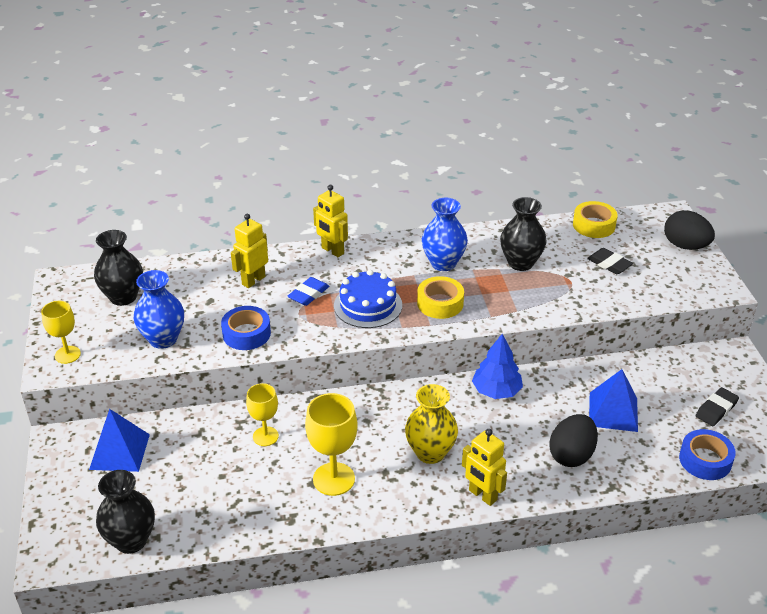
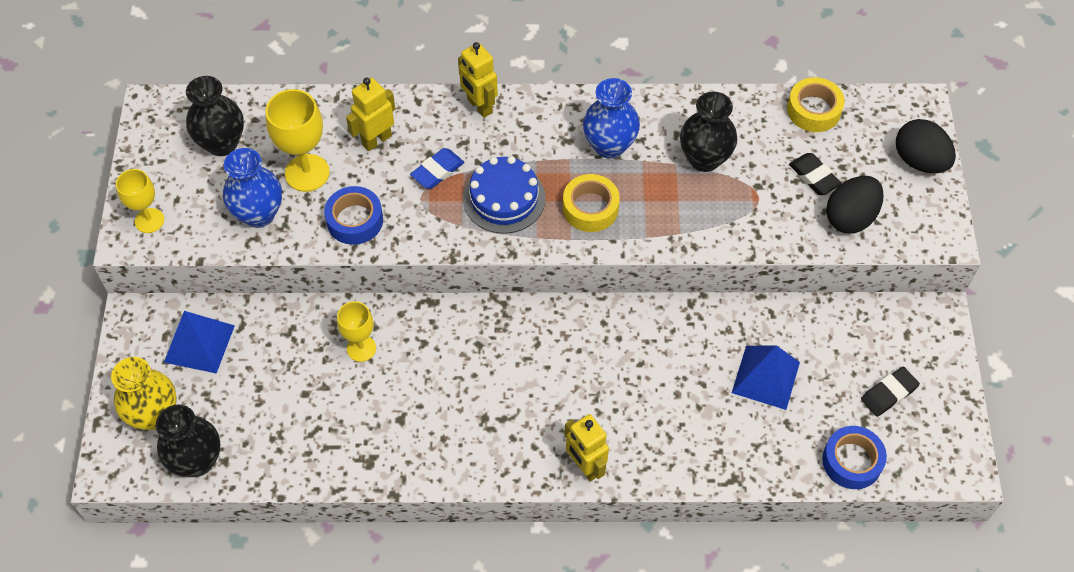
camera: 10 degrees right, 20 degrees up
yellow goblet [305,393,358,496] -> yellow goblet moved to [266,89,330,192]
yellow vase [405,384,458,464] -> yellow vase moved to [111,357,177,430]
blue tree [472,334,523,399] -> none
black egg [549,414,598,467] -> black egg moved to [826,176,884,234]

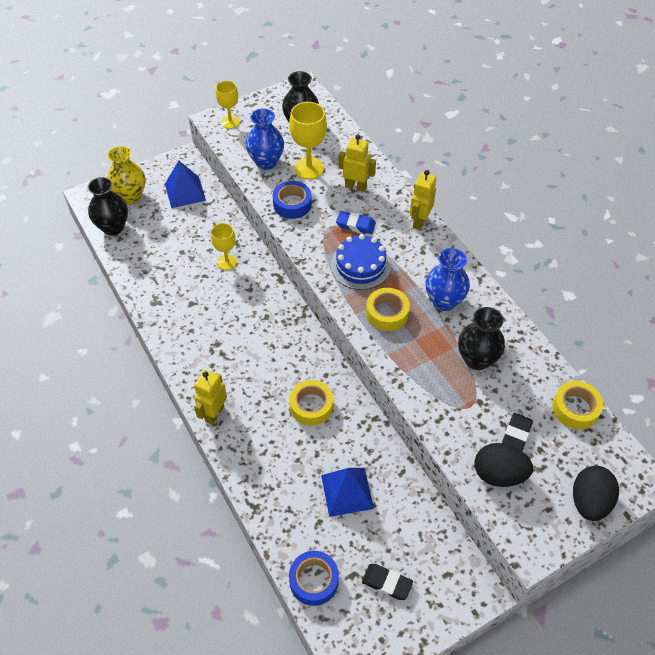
camera: 60 degrees right, 5 degrees down
none -> yellow tape [289,380,333,426]

